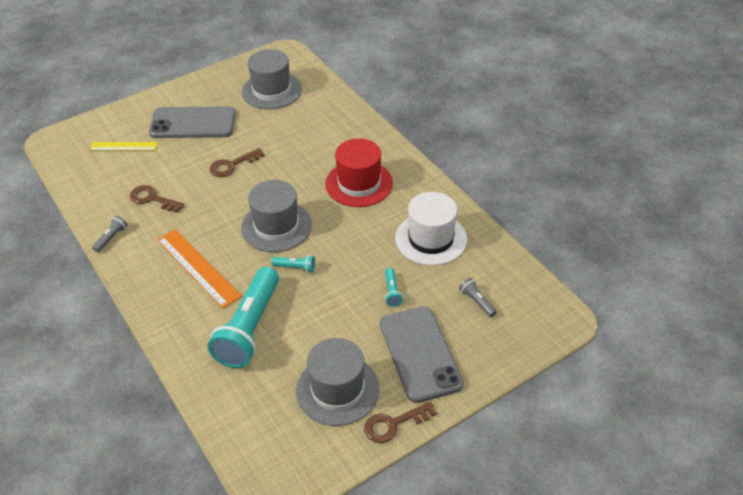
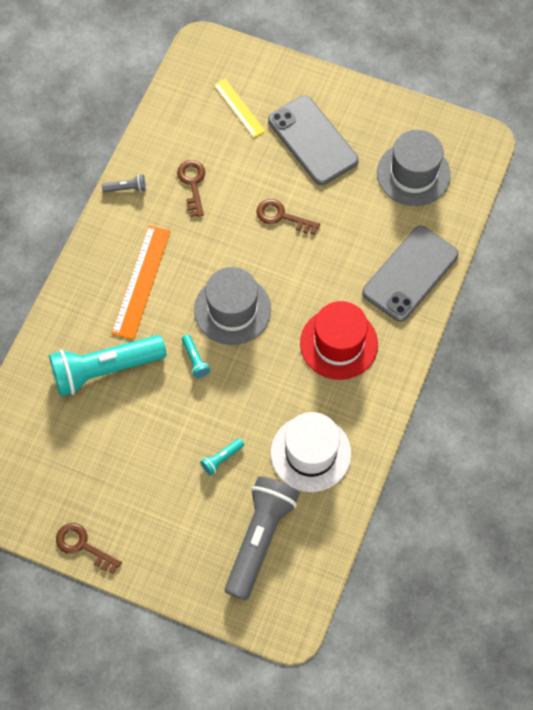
camera: 55 degrees right, 20 degrees up
grey hat [296,338,379,426] -> none
grey phone [380,306,464,403] -> grey phone moved to [362,226,459,322]
grey flashlight [459,278,497,317] -> grey flashlight [225,476,299,601], size x2.48

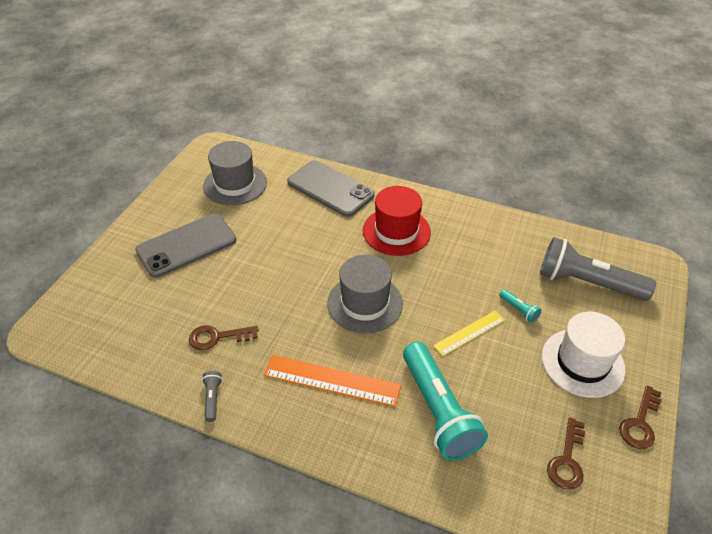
camera: 90 degrees left, 20 degrees down
turquoise flashlight [182,335,210,378] -> none
yellow ruler [214,79,265,138] -> yellow ruler moved to [433,311,505,356]
brown key [256,199,320,235] -> brown key moved to [547,417,585,490]
white hat [271,412,351,492] -> white hat moved to [542,312,626,398]

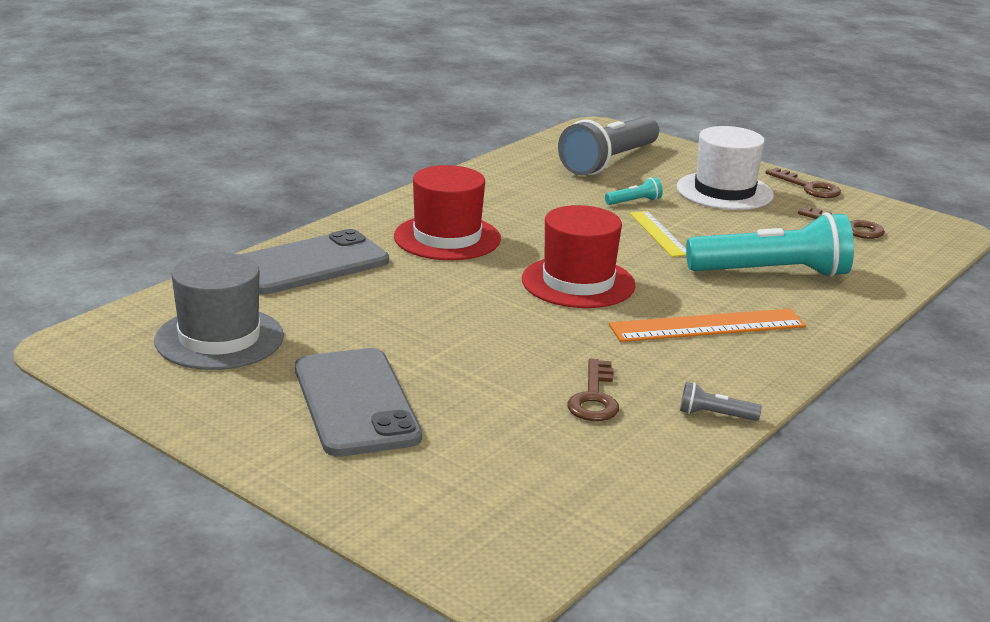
camera: 75 degrees left, 20 degrees down
orange ruler [264,355,401,407] -> orange ruler turned 45 degrees clockwise [609,309,806,342]
grey hat [327,255,403,334] -> red hat [522,205,636,308]

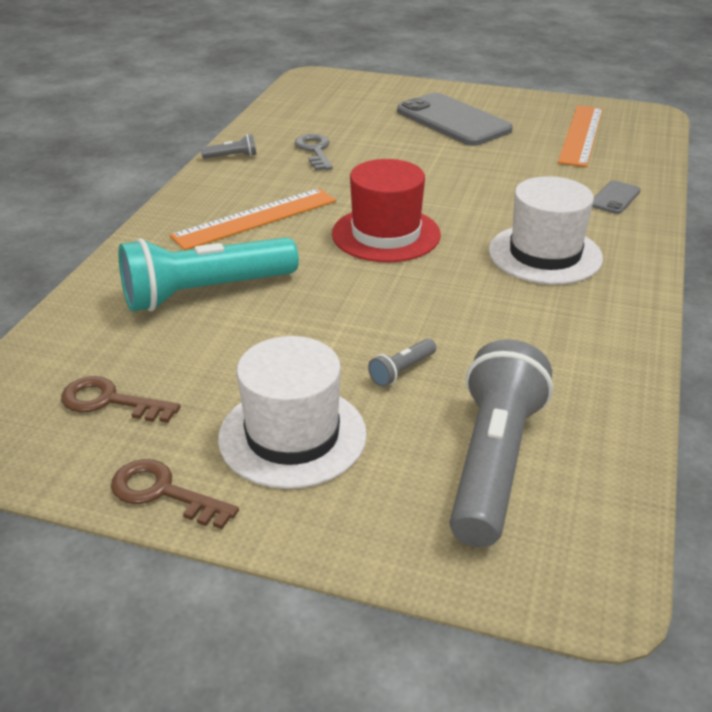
camera: 160 degrees right, 10 degrees up
grey hat [154,252,284,370] -> orange ruler [558,105,603,167]
grey phone [239,229,389,294] -> grey phone [592,181,641,214], size x0.46
red hat [394,165,501,260] -> white hat [489,176,603,284]
brown key [567,359,619,421] -> grey key [295,134,333,171]
turquoise flashlight [605,177,663,205] -> grey flashlight [368,339,437,387]
yellow ruler [630,211,686,257] -> none

